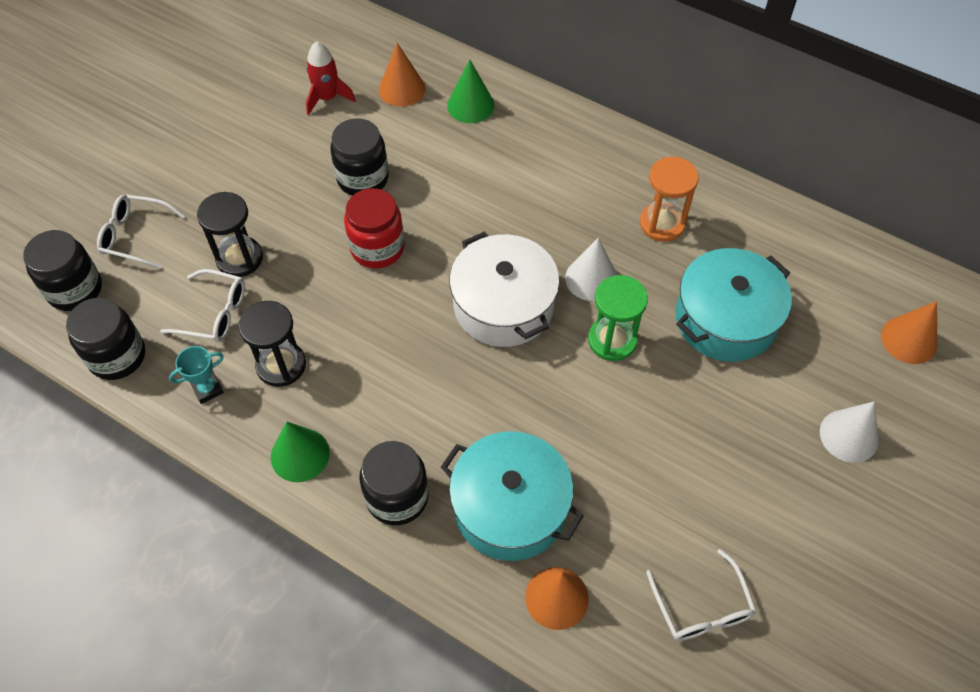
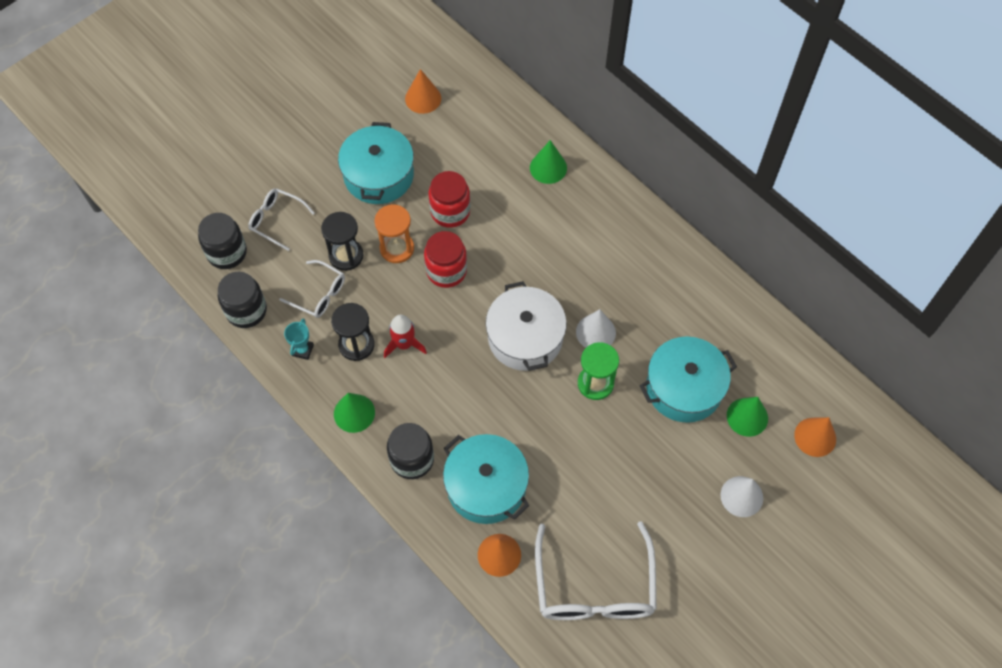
camera: 15 degrees right, 5 degrees up
turquoise trophy [169,346,224,404] -> turquoise trophy turned 60 degrees counterclockwise [284,318,314,360]
red rocket [306,41,356,115] -> red rocket moved to [384,315,427,358]
black jar [330,118,389,196] -> red jar [429,171,470,228]
orange cone [379,43,426,107] -> orange cone moved to [405,69,441,114]
orange hourglass [640,157,699,242] -> orange hourglass moved to [374,204,414,263]
white glasses [646,549,757,641] -> white glasses [535,521,656,620], size x1.86
none -> turquoise pot [338,122,414,204]
none -> green cone [727,397,768,437]

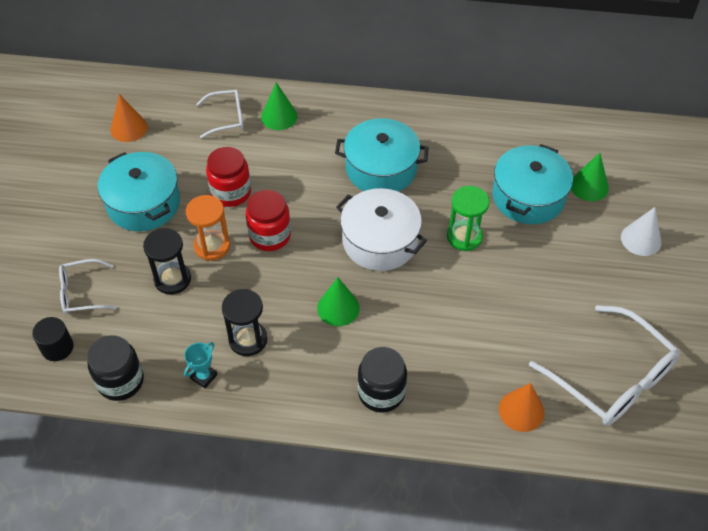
camera: 40 degrees left, 10 degrees down
black jar [198,213,247,269] -> black cylinder [32,317,74,361]
white glasses [279,260,345,318] -> white glasses moved to [196,89,244,138]
turquoise trophy [284,318,314,360] -> turquoise trophy turned 60 degrees clockwise [184,342,217,388]
green cone [334,393,375,433] -> green cone moved to [317,277,360,326]
red rocket [384,315,427,358] -> none
turquoise pot [443,434,530,524] -> turquoise pot moved to [335,118,429,192]
white cone [576,309,616,348] -> none
orange cone [794,417,836,457] -> none

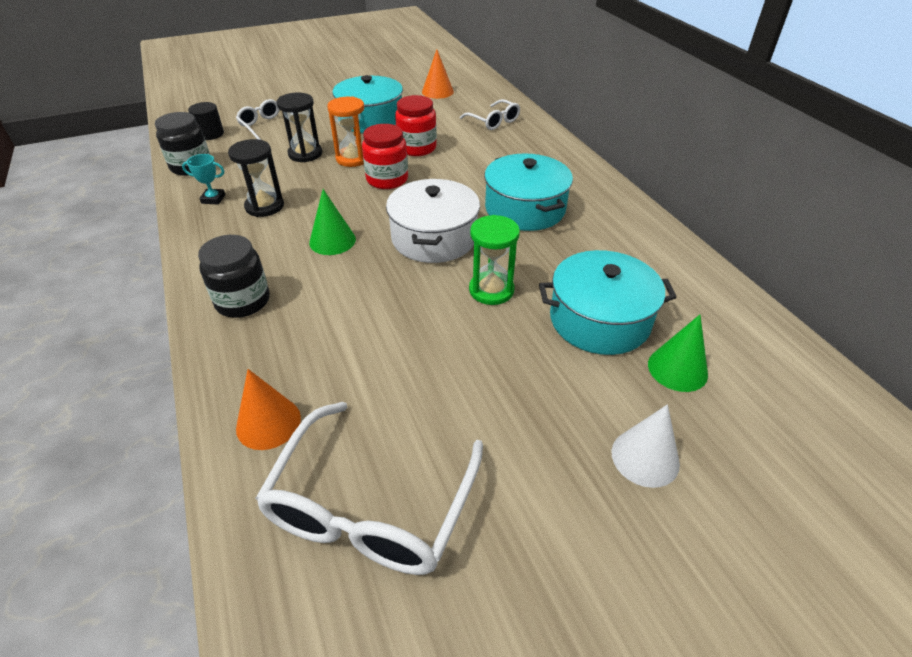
camera: 60 degrees right, 10 degrees down
green cone [261,82,297,130] -> none

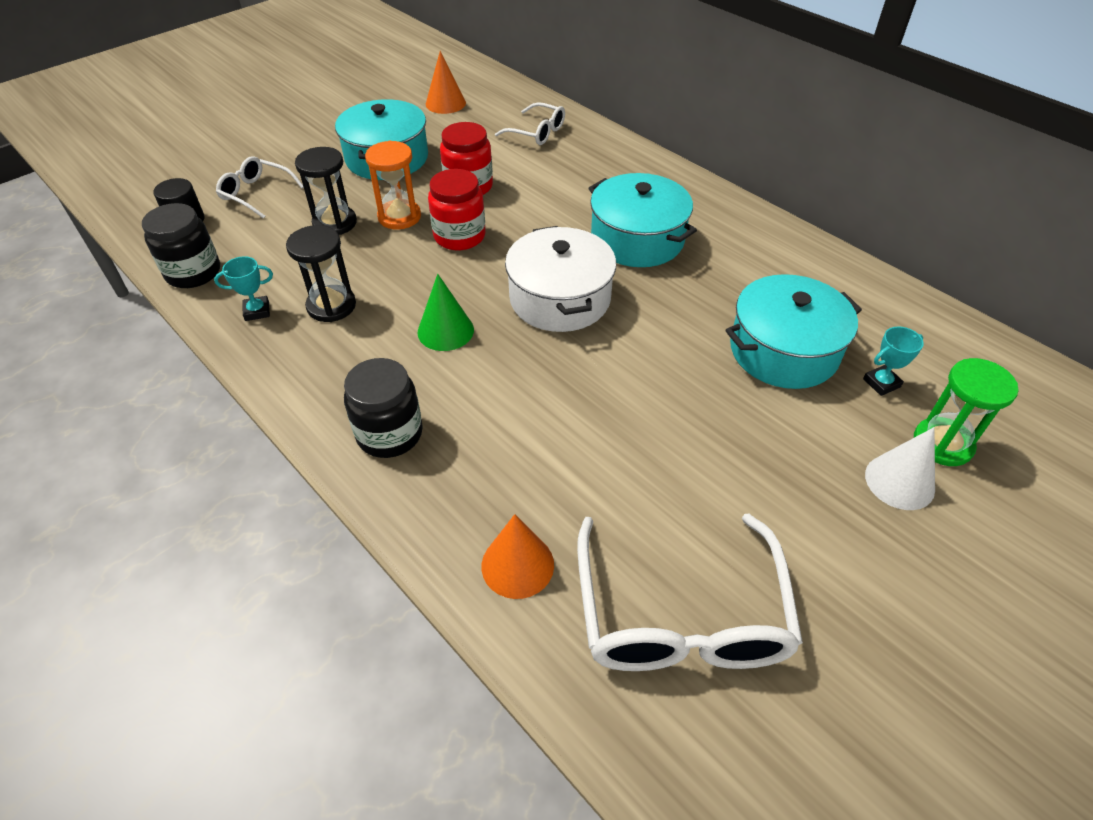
camera: 20 degrees left, 5 degrees up
green hourglass [469,215,520,305] -> green hourglass moved to [914,358,1019,466]
green cone [648,315,708,392] -> turquoise trophy [863,327,924,396]

